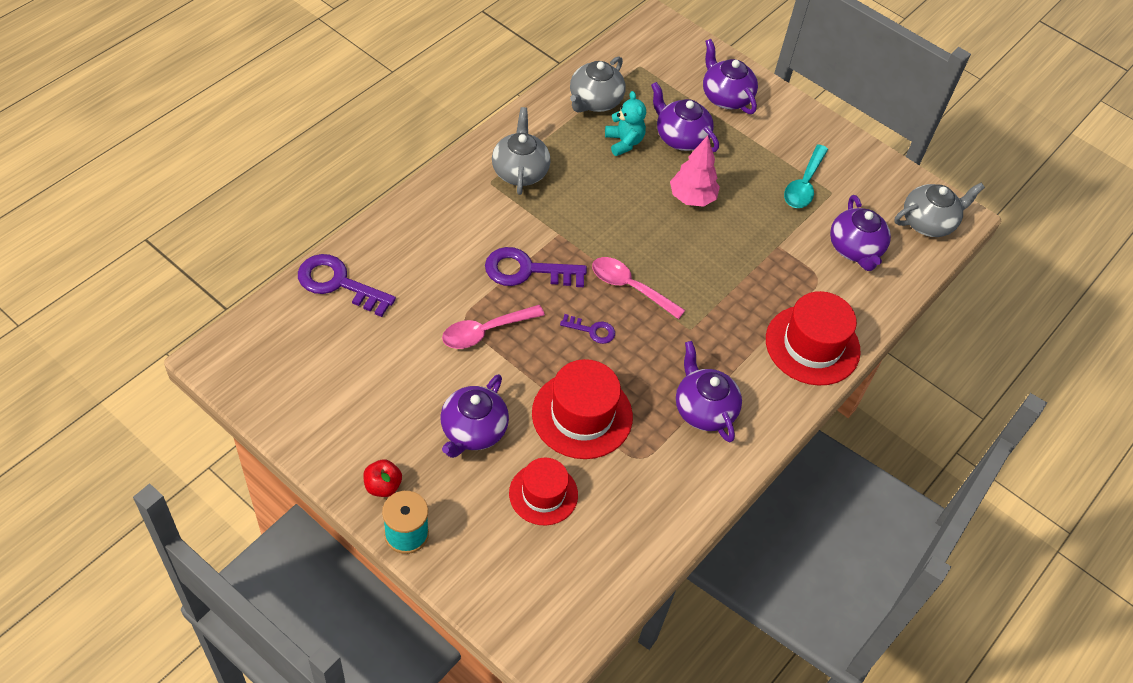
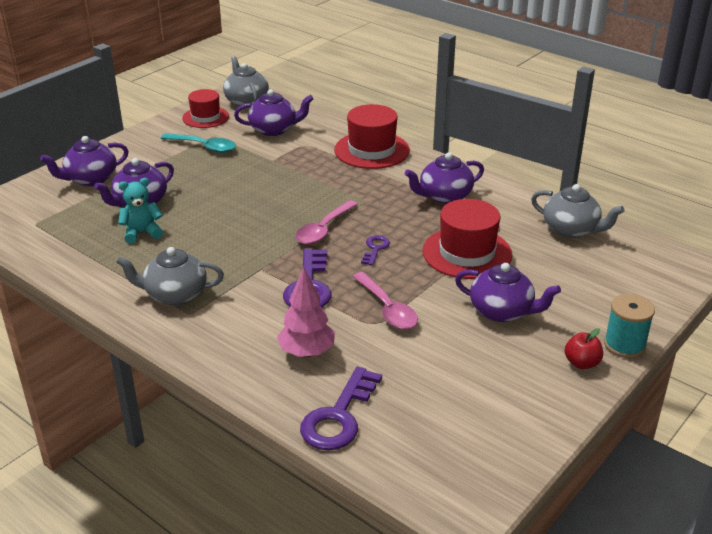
camera: 85 degrees left, 20 degrees down
red hat [509,457,578,525] -> red hat moved to [182,89,229,128]
grey teapot [570,56,626,113] -> grey teapot moved to [531,184,624,238]
pink tree [670,135,720,207] -> pink tree moved to [277,267,335,357]

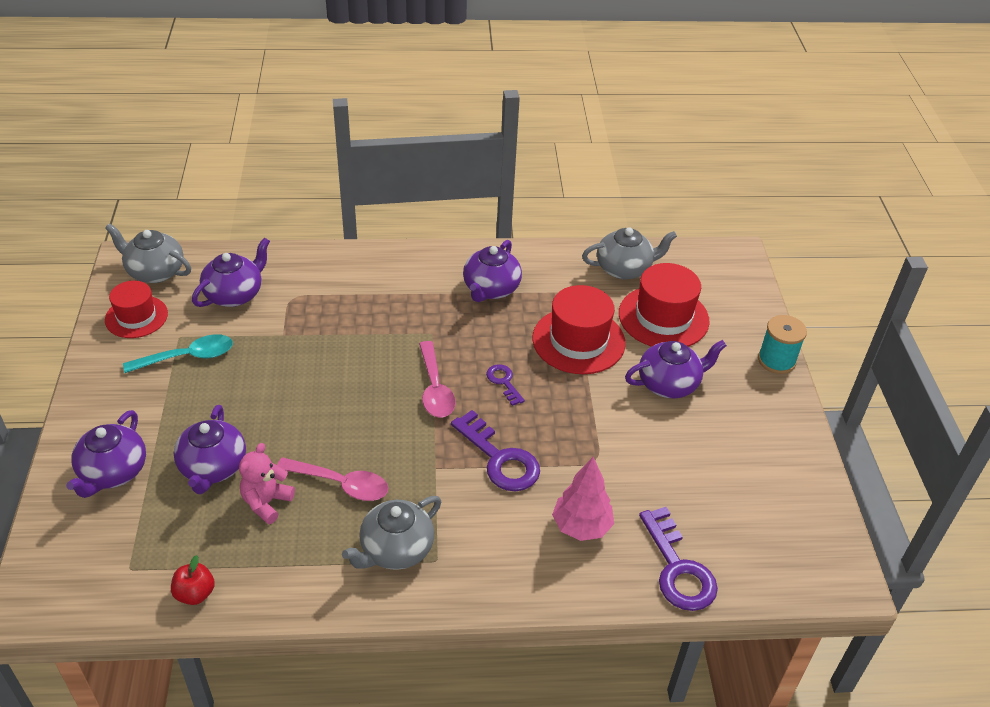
camera: 45 degrees left, 10 degrees up
turquoise teddy bear [118,178,163,244] -> pink teddy bear [239,443,295,524]
red hat [334,104,410,169] -> red hat moved to [619,263,710,347]
pink spoon [352,272,418,329] -> pink spoon moved to [277,457,388,501]
red apple [565,328,603,369] -> red apple moved to [171,555,215,605]

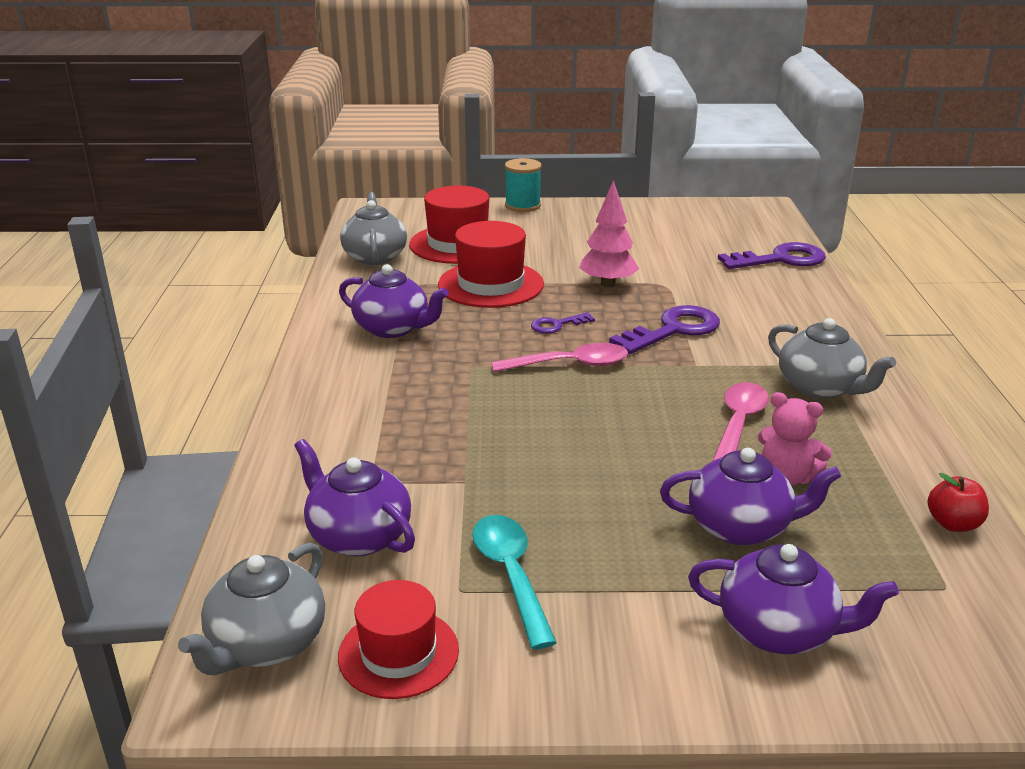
camera: 85 degrees left, 15 degrees down
pink tree [552,457,614,541] -> pink tree moved to [579,180,639,287]
purple teapot [625,340,727,398] -> none

